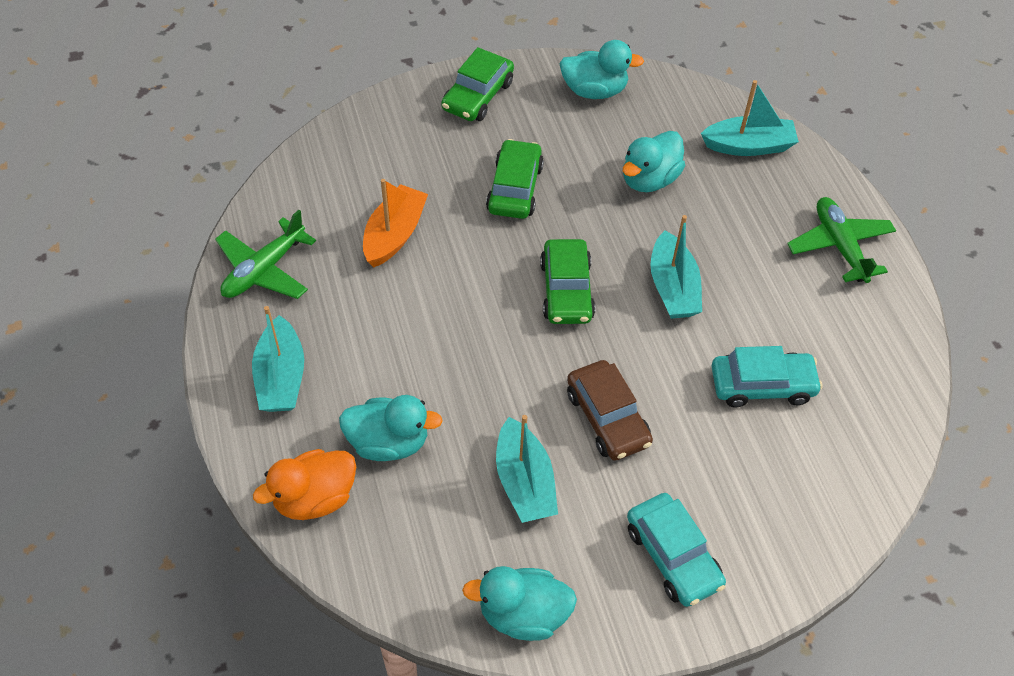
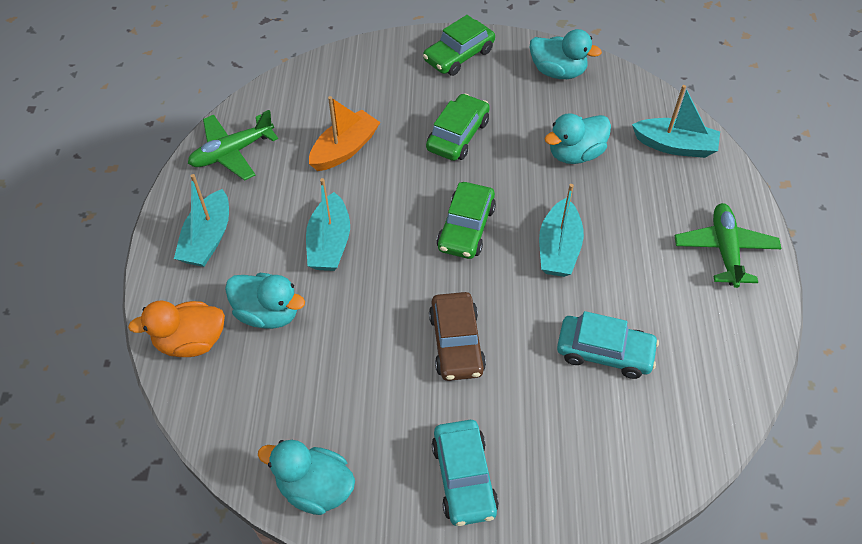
camera: 20 degrees right, 0 degrees up
turquoise boat [496,415,558,523] -> turquoise boat moved to [306,178,350,271]

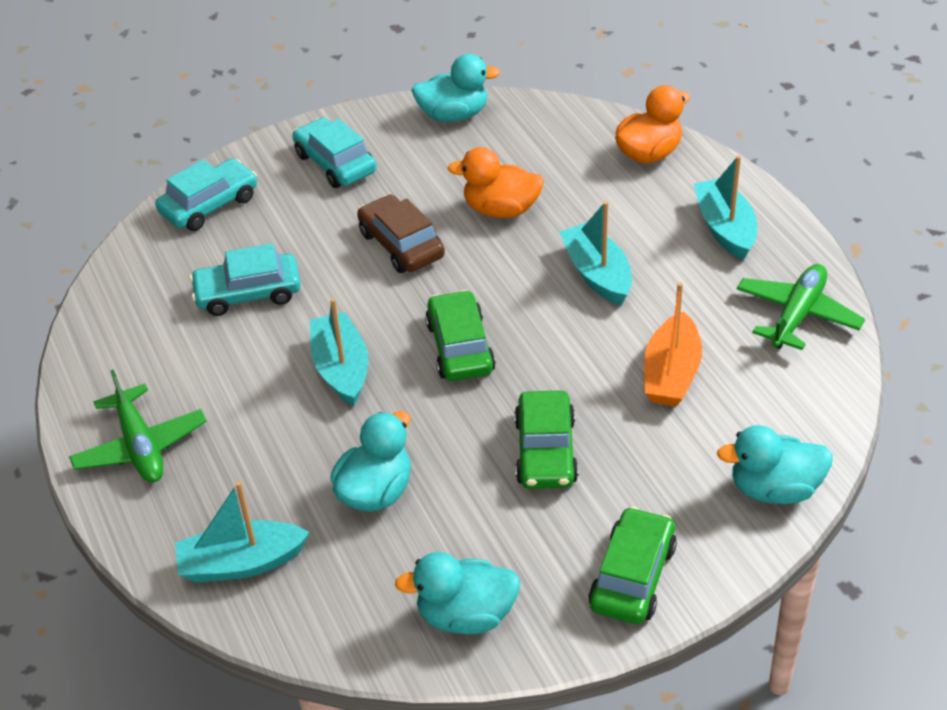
camera: 155 degrees right, 10 degrees down
turquoise duck [225,273,305,329] -> turquoise duck moved to [717,425,833,504]
none -> turquoise car [155,158,257,231]
none -> orange duck [447,147,544,218]

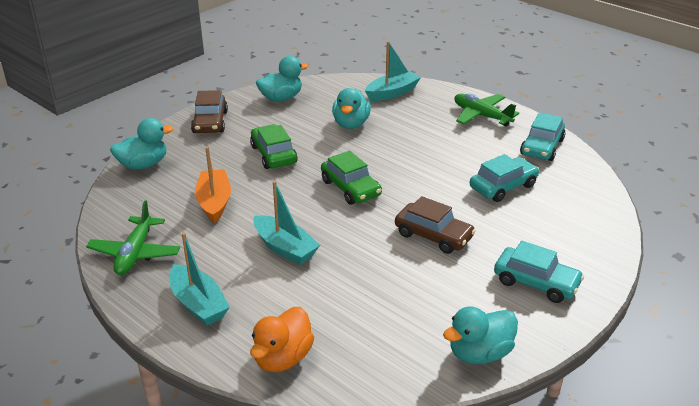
camera: 155 degrees right, 10 degrees down
turquoise car [155,158,257,231] -> turquoise car moved to [520,112,565,161]
turquoise boat [310,298,369,406] -> none
orange duck [447,147,544,218] -> none
green car [588,507,677,624] -> brown car [191,90,228,133]

